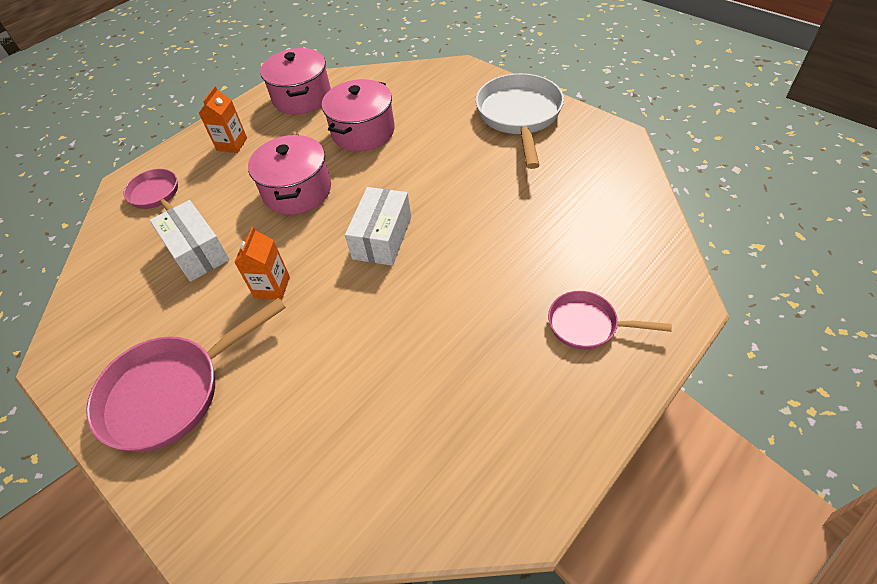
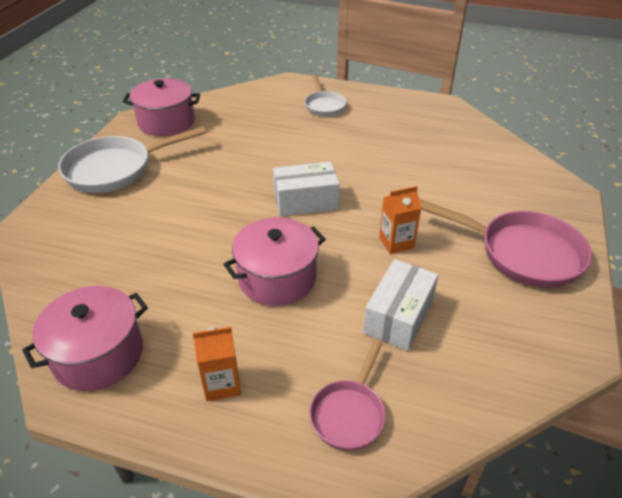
camera: 120 degrees left, 10 degrees down
pink pot [322,79,395,151] -> pink pot moved to [123,78,200,136]
pink pan [548,291,672,350] -> white pan [305,75,347,116]

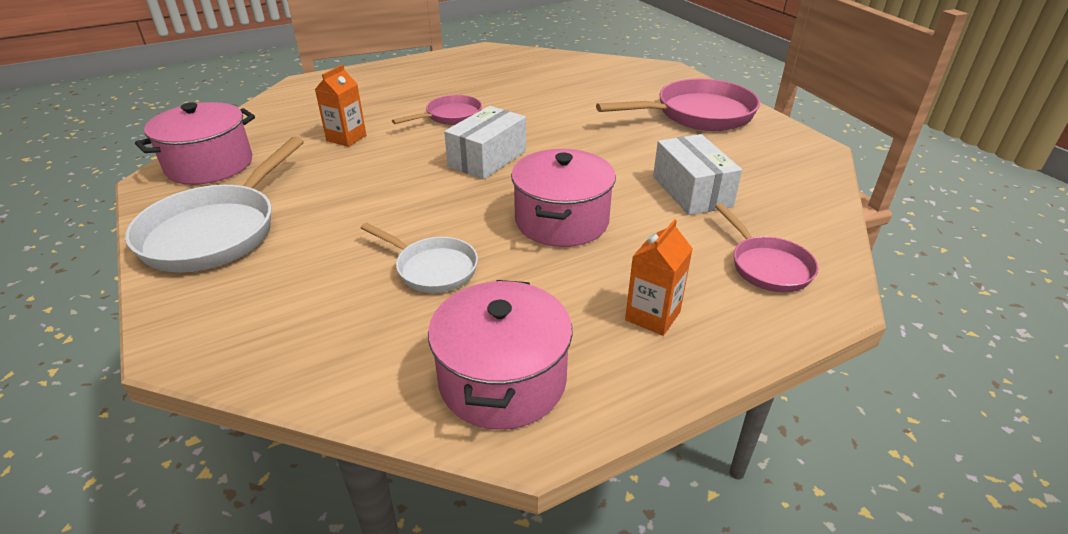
camera: 45 degrees left, 5 degrees down
white pan [305,75,347,116] -> white pan moved to [361,223,478,293]
orange carton [379,186,422,254] -> orange carton moved to [315,65,366,147]
none -> pink pan [392,95,482,125]

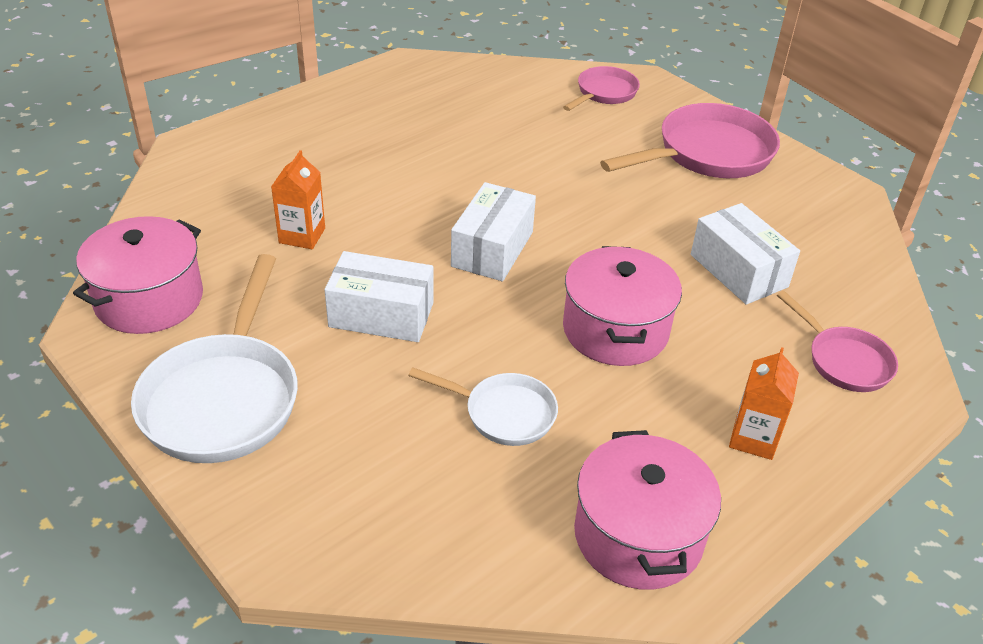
camera: 15 degrees left, 5 degrees up
pink pan [392,95,482,125] -> pink pan moved to [563,66,640,111]
none -> white box [325,251,433,342]

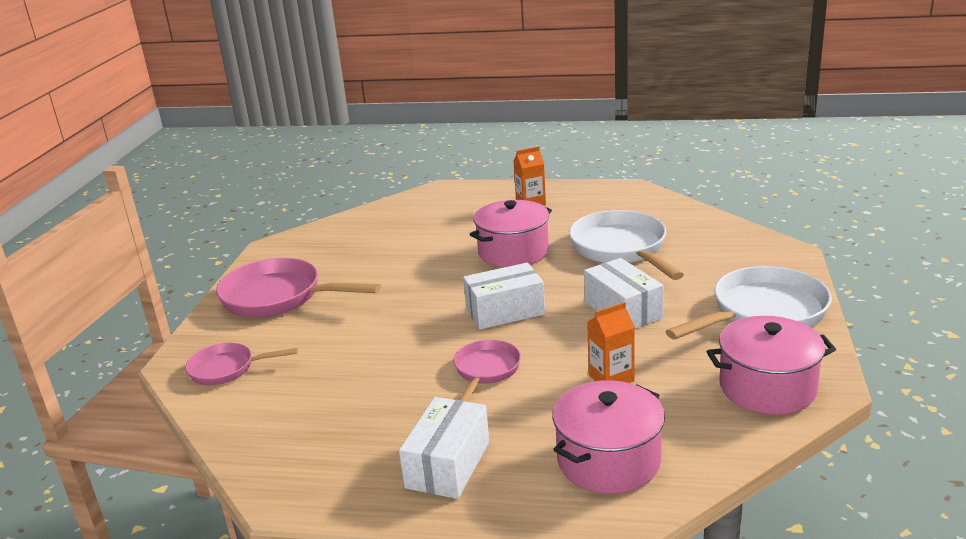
camera: 125 degrees left, 15 degrees down
white pan [408,367,558,446] -> white pan [569,210,684,280], size x1.76
pink pot [574,430,721,590] -> pink pot moved to [552,380,665,494]
white box [691,203,800,305] -> white box moved to [399,397,489,499]
pink pan [777,291,898,392] -> pink pan moved to [454,340,521,402]

